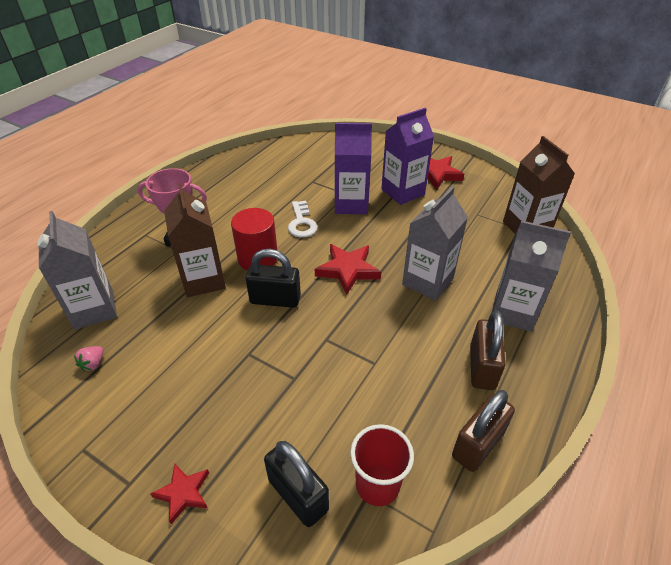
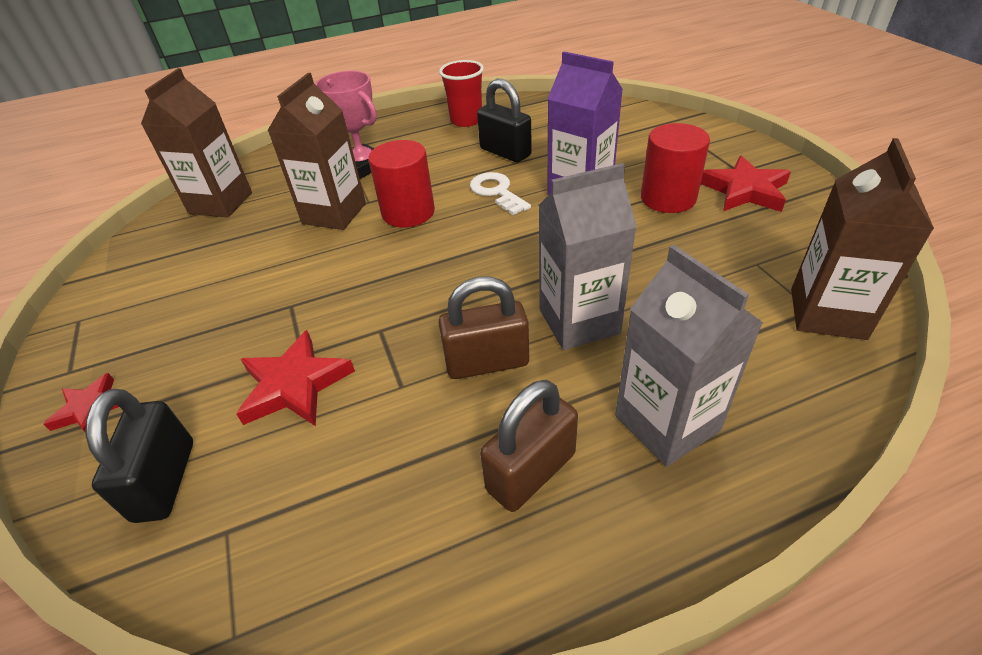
camera: 40 degrees right, 0 degrees up
grey carton [37,211,117,330] -> brown carton [141,68,252,218]
pink strawberry [74,346,103,372] -> none
black padlock [246,249,301,308] -> black padlock moved to [477,79,532,162]
white key [288,201,318,238] -> white key turned 120 degrees clockwise [470,172,531,215]
red star [315,244,381,295] -> red star moved to [236,330,355,426]
red cup [350,424,414,506] -> red cup moved to [439,60,484,127]
purple carton [381,108,434,205] -> red cylinder [641,123,710,213]
brown padlock [452,390,515,472] -> brown padlock moved to [438,277,529,379]

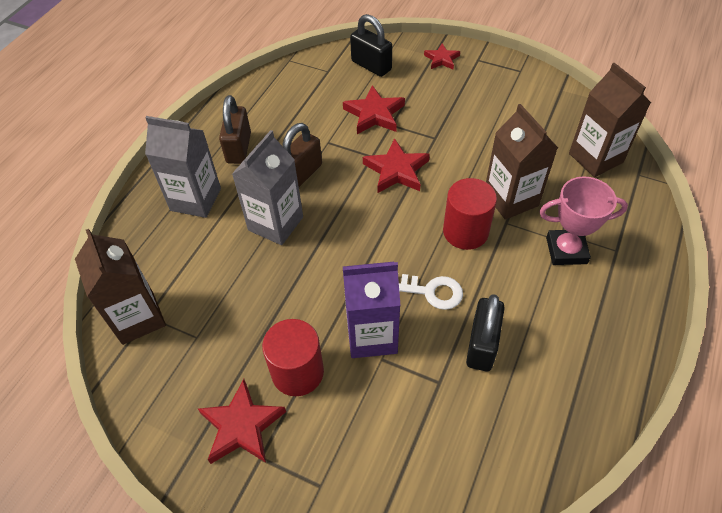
camera: 135 degrees right, 10 degrees up
red cup [439,60,484,127] -> none
black padlock [477,79,532,162] -> black padlock turned 75 degrees counterclockwise [466,294,505,371]
none -> red star [363,138,430,193]

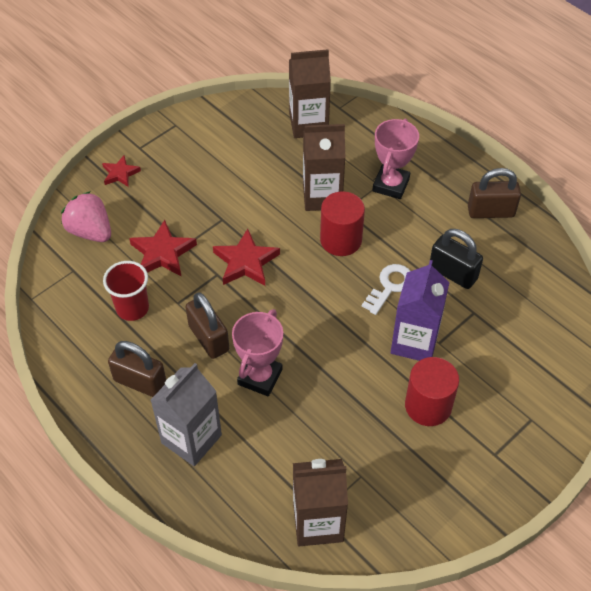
camera: 70 degrees left, 0 degrees up
red star [198,379,286,464] -> none
grey carton [232,130,303,245] -> pink trophy [232,309,283,396]
black padlock [350,14,392,77] -> pink strawberry [61,191,111,242]
none -> red cup [103,261,149,321]
none -> brown padlock [468,168,521,218]

